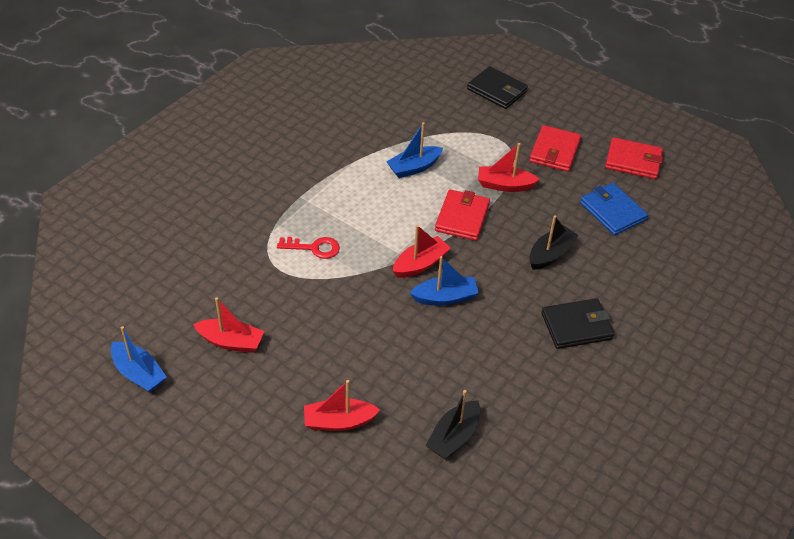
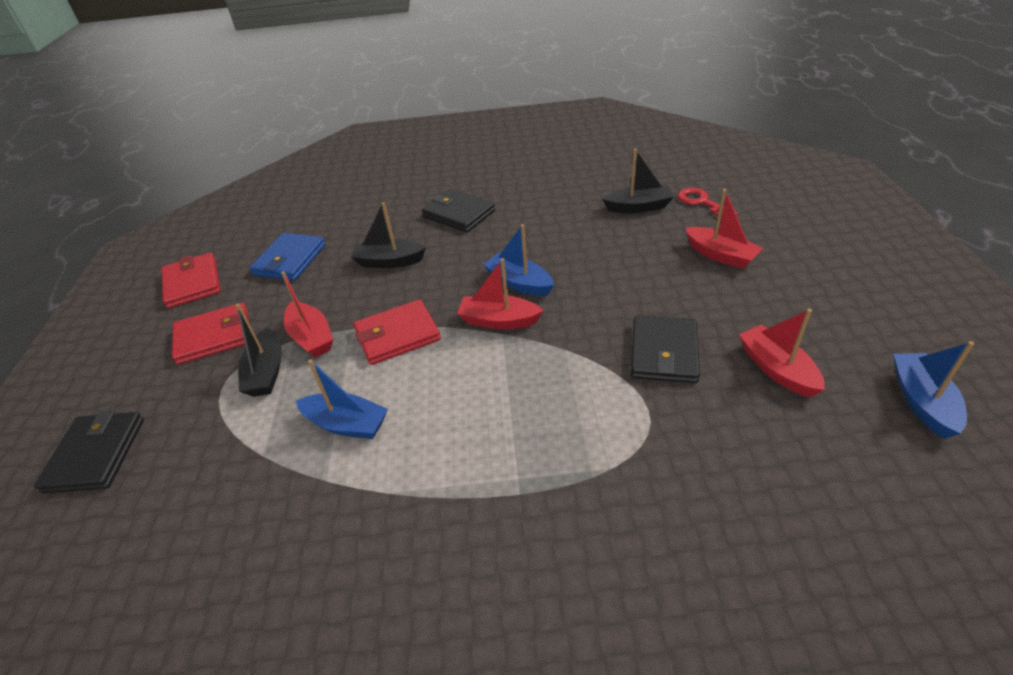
camera: 125 degrees left, 5 degrees down
red key [277,237,340,259] -> red key moved to [678,188,738,217]
none -> black boat [235,304,282,397]
none -> black wallet [631,316,700,383]

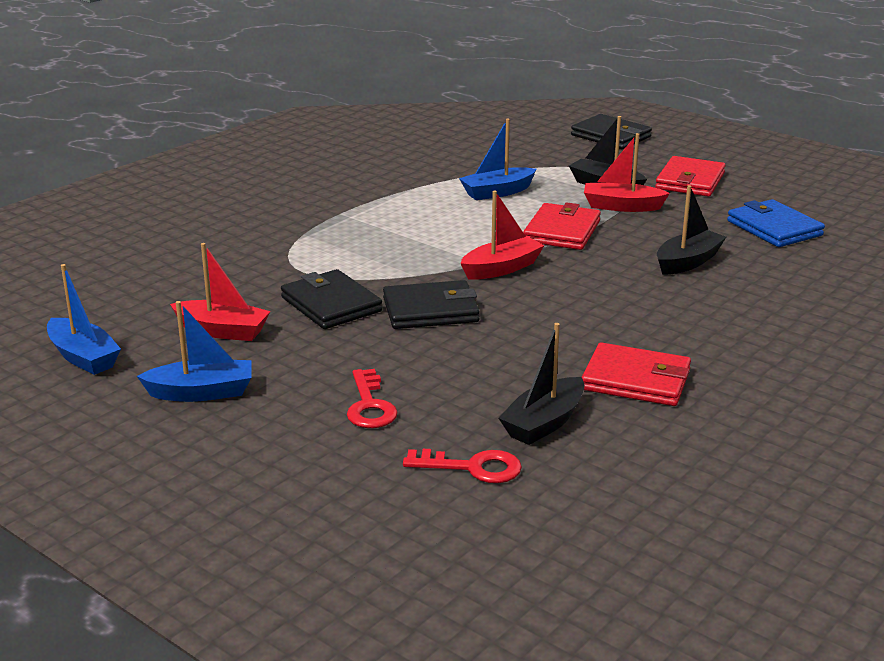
camera: 130 degrees right, 15 degrees down
red wallet [161,252,221,308] -> red wallet moved to [582,342,691,406]
black wallet [422,189,495,232] -> black wallet moved to [383,280,480,329]
blue boat [483,224,554,296] -> blue boat moved to [137,301,252,402]
red boat [685,189,763,269] -> red key [347,369,398,428]

